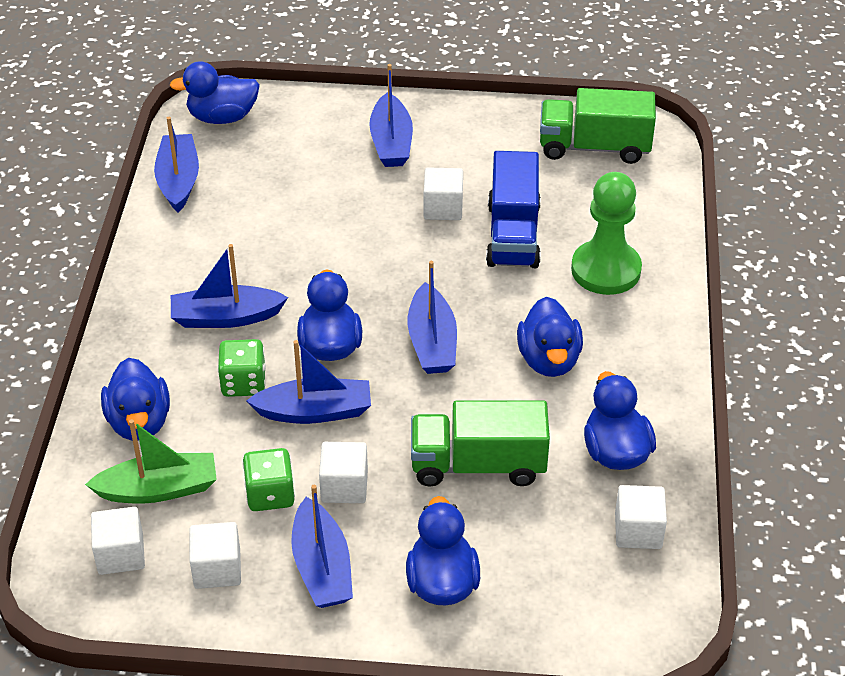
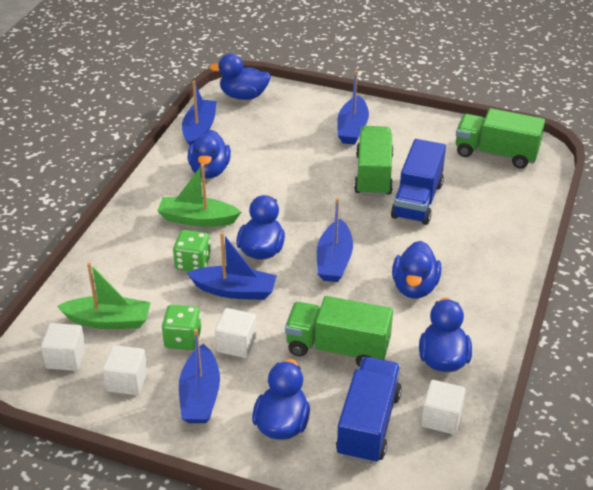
camera: 15 degrees right, 5 degrees down
blue duck [101,358,170,441] -> blue duck moved to [188,130,231,179]
blue boat [171,244,288,328] -> green boat [157,164,241,227]
white cube [424,168,463,220] -> green truck [354,126,393,197]
green pawn [571,172,642,295] -> none
none -> blue truck [336,357,402,464]

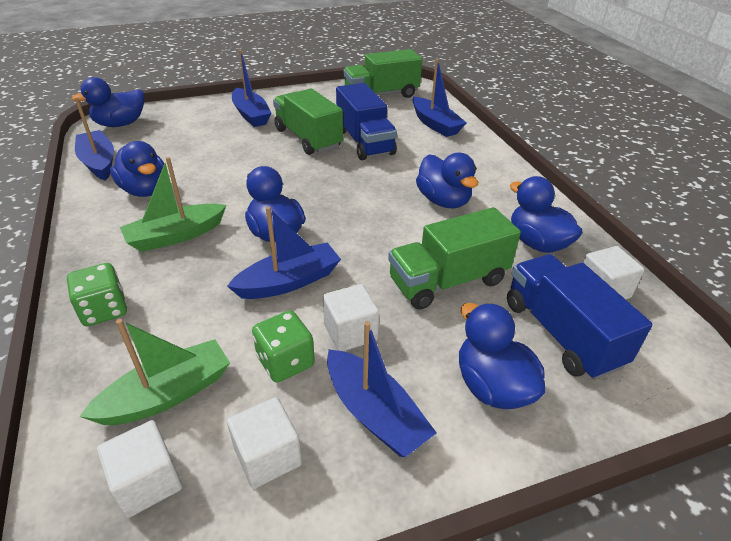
camera: 40 degrees left, 0 degrees up
green dice [173,230,211,271] -> green dice moved to [67,263,127,326]
blue boat [317,197,353,282] -> blue boat moved to [412,59,466,137]

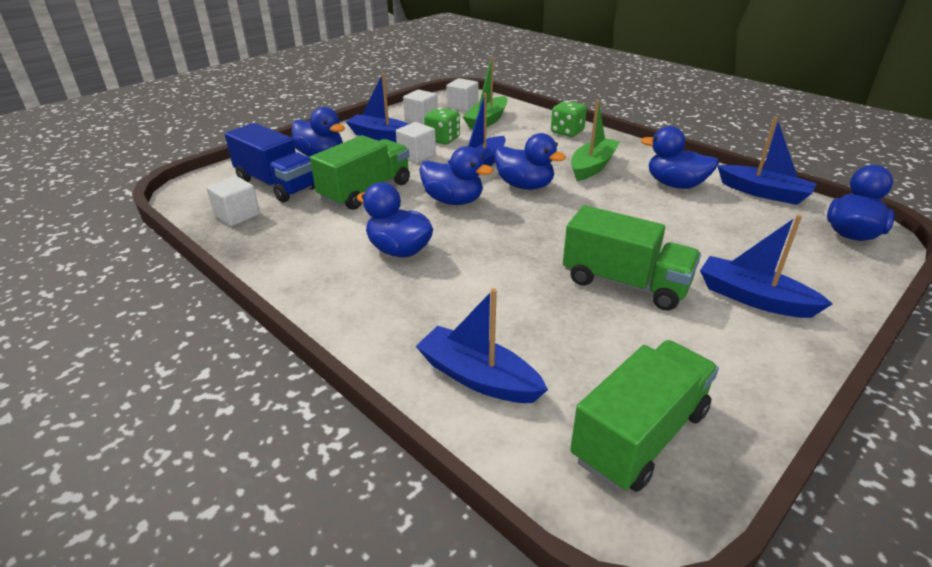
camera: 155 degrees right, 5 degrees down
blue truck [336,83,397,160] -> none
blue duck [510,176,583,253] -> blue duck moved to [419,146,493,205]

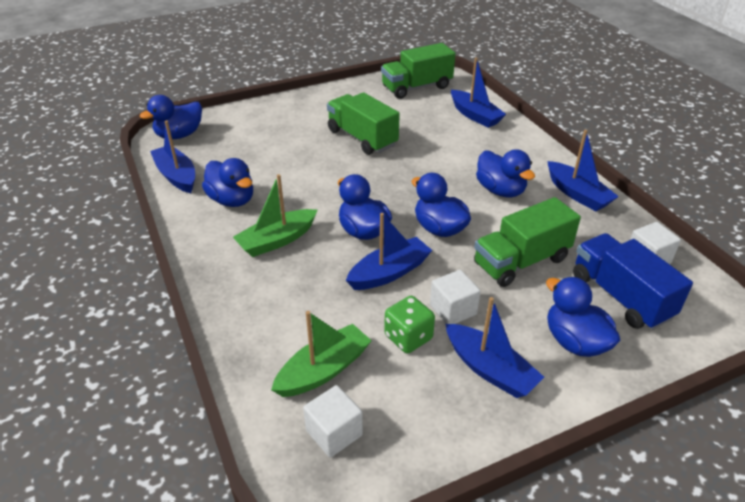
camera: 160 degrees left, 5 degrees up
white cube [403,89,438,125] -> none
green dice [551,101,587,137] -> none
blue boat [700,215,832,318] -> blue boat moved to [548,130,619,211]

